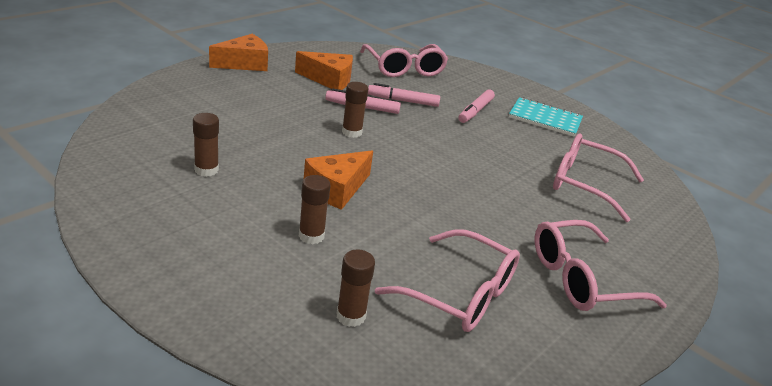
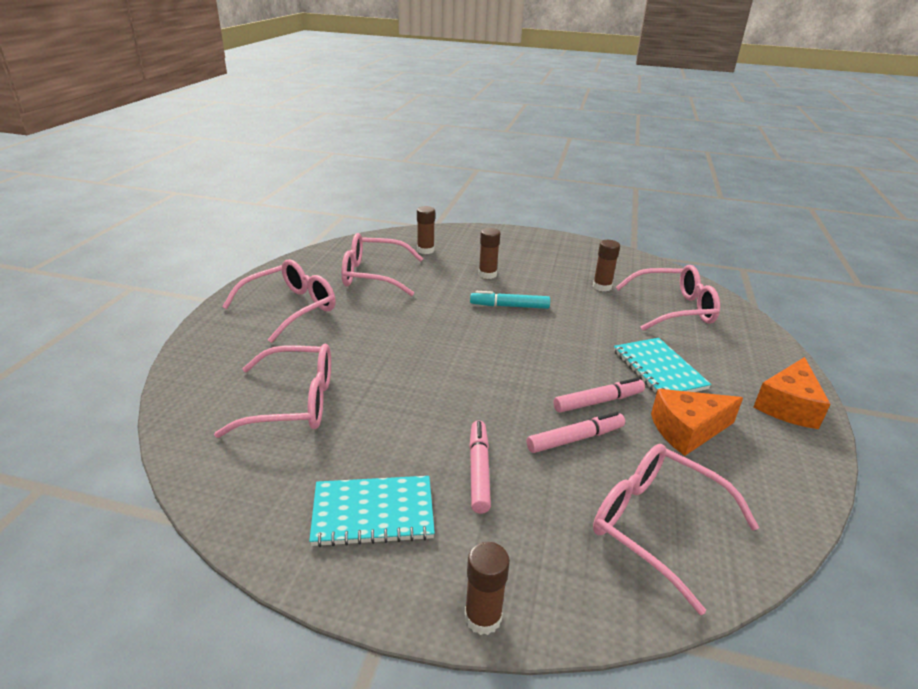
camera: 155 degrees right, 0 degrees up
orange cheese [304,150,373,210] -> turquoise marker [470,291,550,309]
brown glue stick [342,82,368,138] -> brown glue stick moved to [465,542,510,635]
none -> turquoise notebook [614,338,712,394]
none -> pink glasses [616,265,720,331]

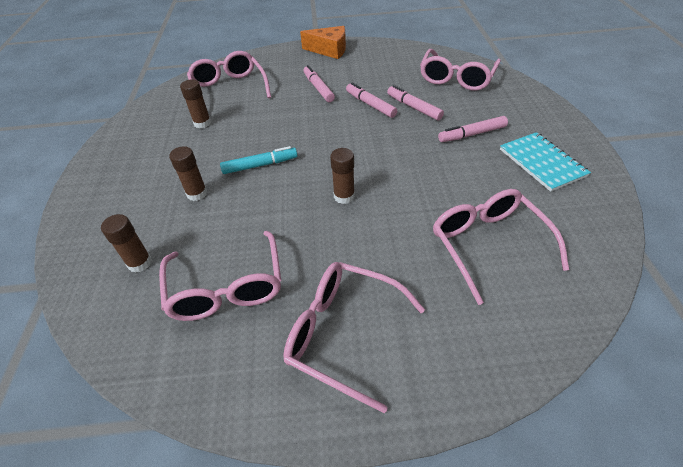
camera: 105 degrees left, 15 degrees up
brown glue stick [465,542,510,635] -> brown glue stick moved to [330,148,355,204]
turquoise marker [470,291,550,309] -> turquoise marker turned 90 degrees counterclockwise [220,146,297,174]
turquoise notebook [614,338,712,394] -> pink marker [304,65,335,102]
orange cheese [651,389,743,456] -> none

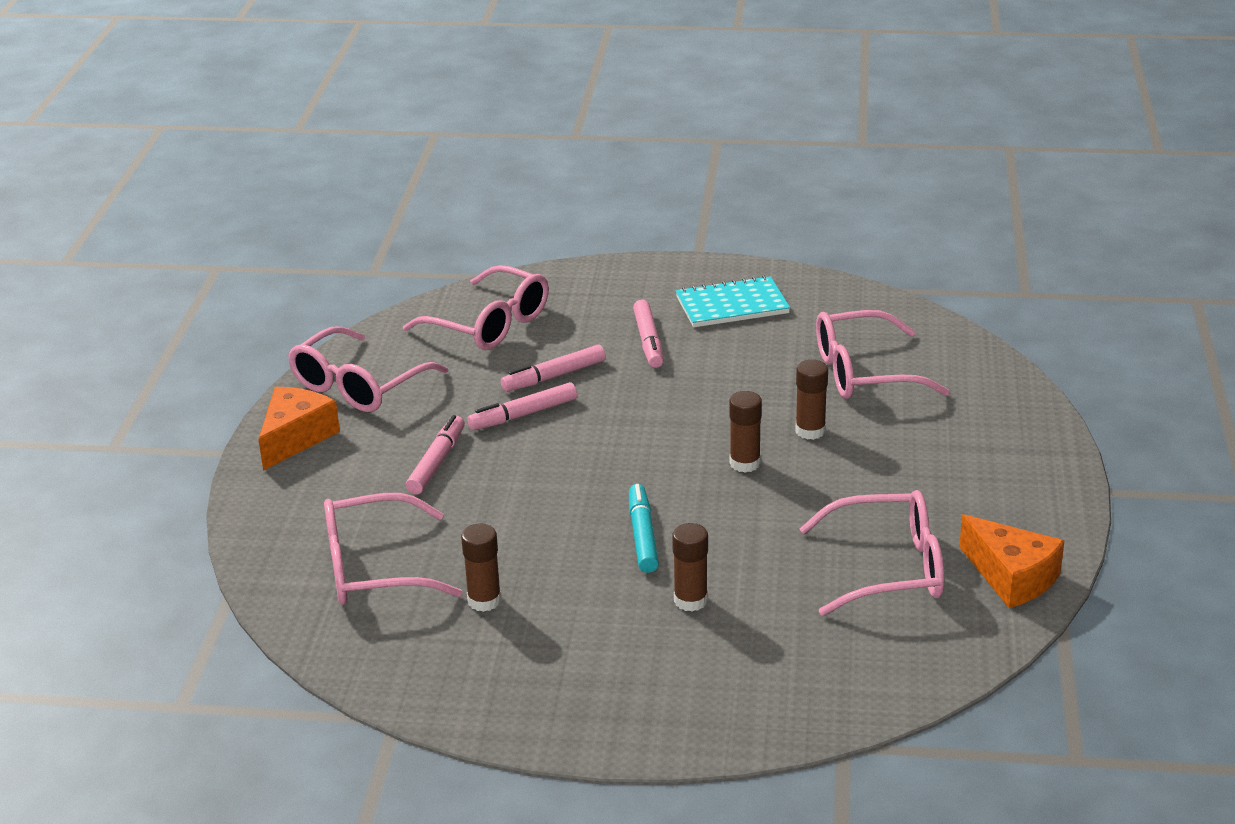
camera: 80 degrees left, 15 degrees down
brown glue stick [101,214,152,273] -> brown glue stick moved to [796,360,828,440]
pink glasses [283,262,425,413] -> pink glasses moved to [288,326,448,412]
pink marker [304,65,335,102] -> pink marker turned 120 degrees clockwise [406,415,465,494]
none -> orange cheese [959,514,1064,608]

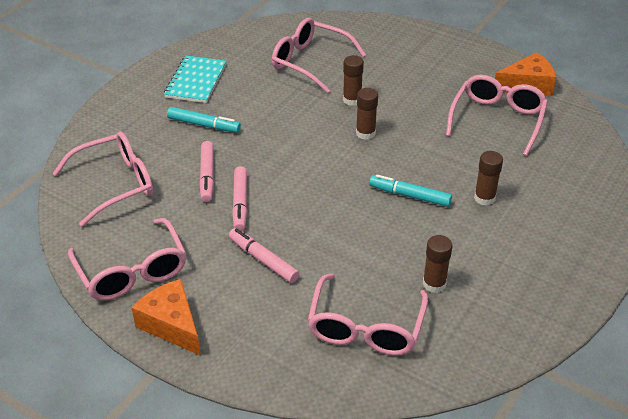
camera: 65 degrees left, 10 degrees up
pink marker [633,299,663,368] -> turquoise marker [167,107,241,133]
pink glasses [816,310,950,399] -> pink glasses turned 105 degrees clockwise [272,18,366,93]

